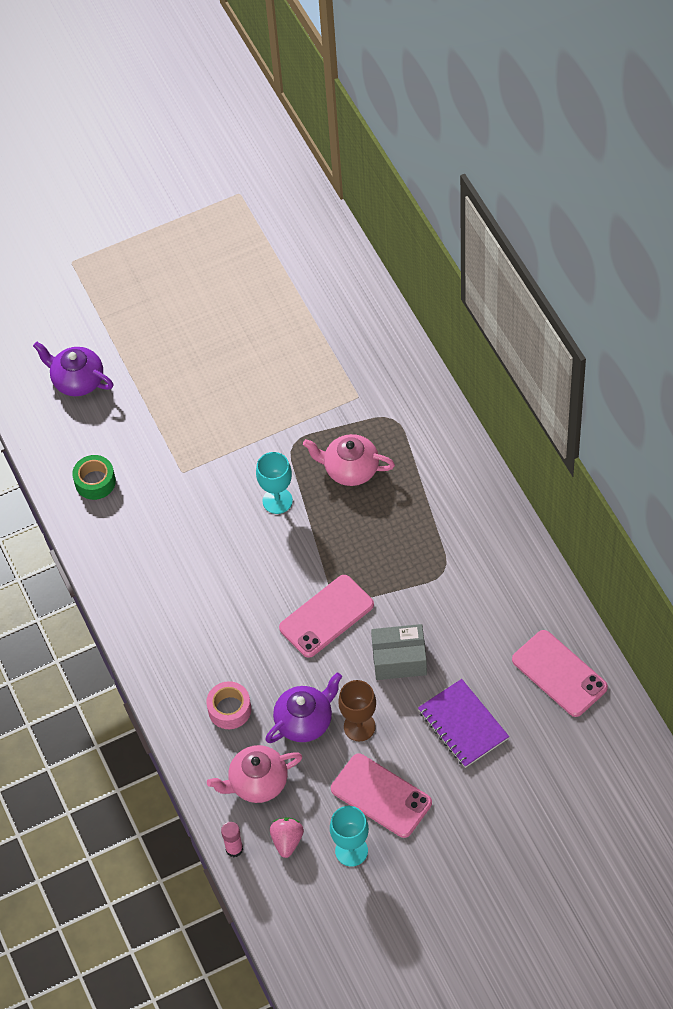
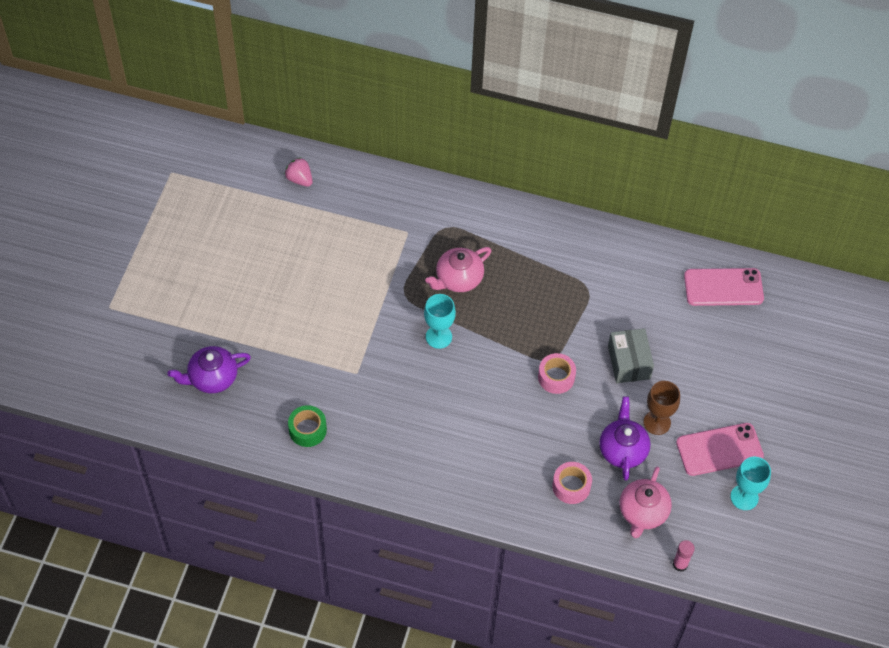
camera: 55 degrees left, 0 degrees up
pink strawberry [270,817,304,858] -> pink strawberry moved to [285,157,313,187]
pink phone [279,575,374,658] -> pink tape [538,353,576,394]
grey box [371,624,427,680] -> grey box turned 45 degrees counterclockwise [608,328,654,383]
purple notebook [418,679,509,768] -> none

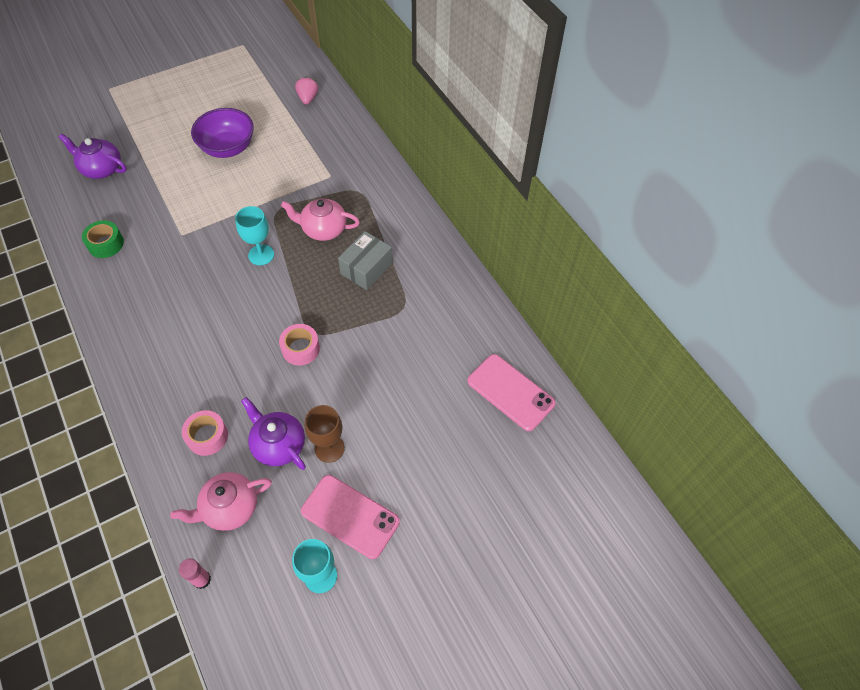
camera: 45 degrees right, 0 degrees up
purple teapot [599,396,651,481] -> purple teapot turned 90 degrees counterclockwise [241,397,306,470]
grey box [608,328,654,383] -> grey box moved to [338,231,393,290]
none -> purple bowl [191,108,254,158]

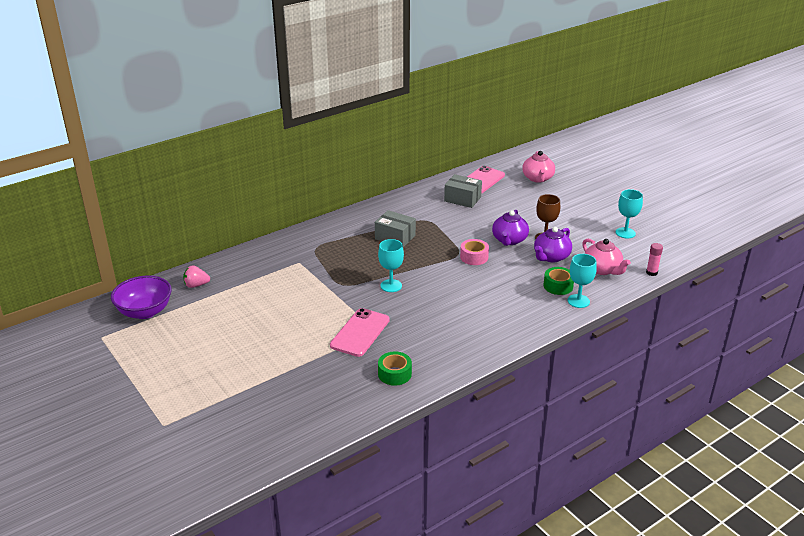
camera: 95 degrees left, 25 degrees down
purple teapot [58,133,127,179] -> purple teapot moved to [492,210,529,246]
pink tape [182,410,228,456] -> green tape [544,267,574,295]
purple bowl [191,108,254,158] -> purple bowl moved to [111,276,172,319]
pink teapot [281,199,360,241] -> pink teapot moved to [522,151,555,183]
pink phone [301,475,400,559] -> pink phone moved to [330,308,390,357]
none -> grey box [444,174,482,208]
none -> turquoise goblet [568,254,597,308]

